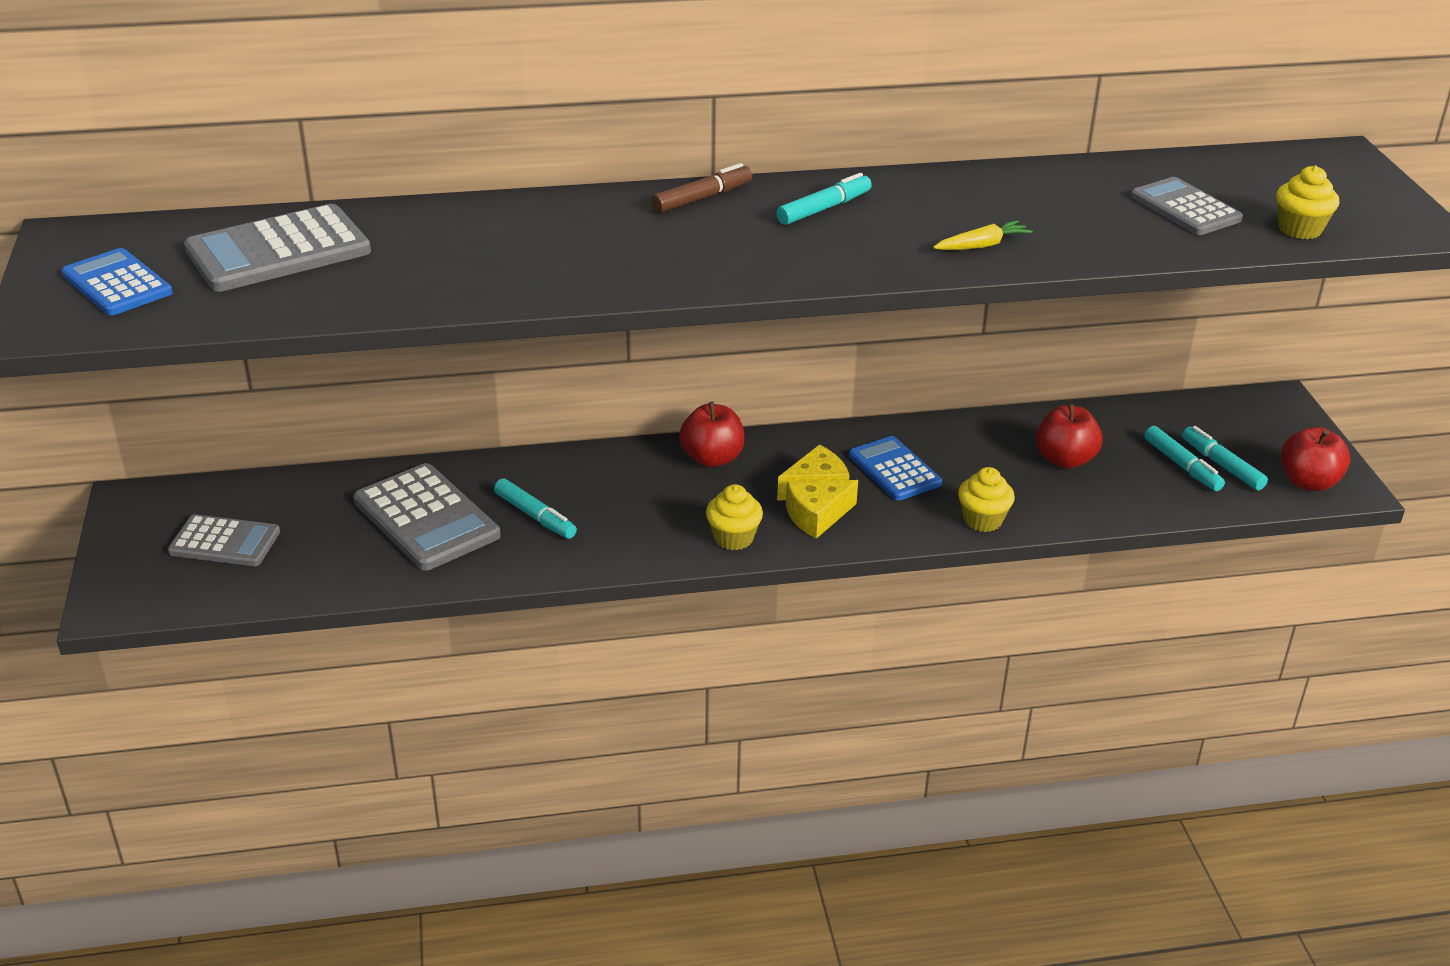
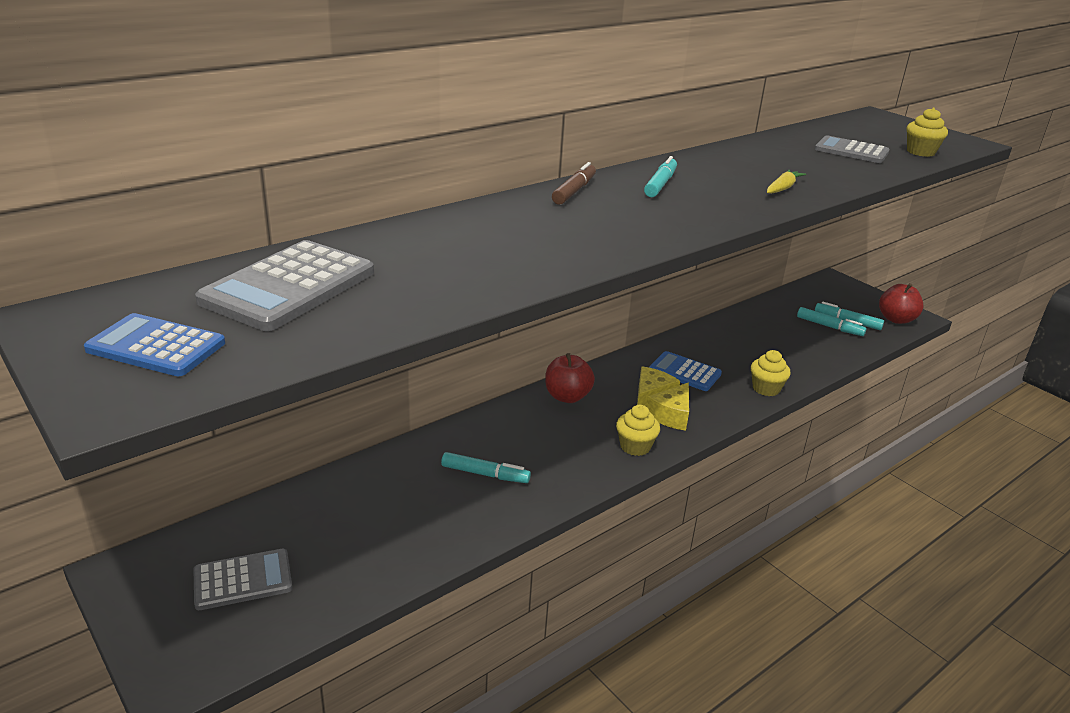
camera: 30 degrees left, 5 degrees down
grey calculator [353,463,501,571] -> none
red apple [1036,403,1102,469] -> none

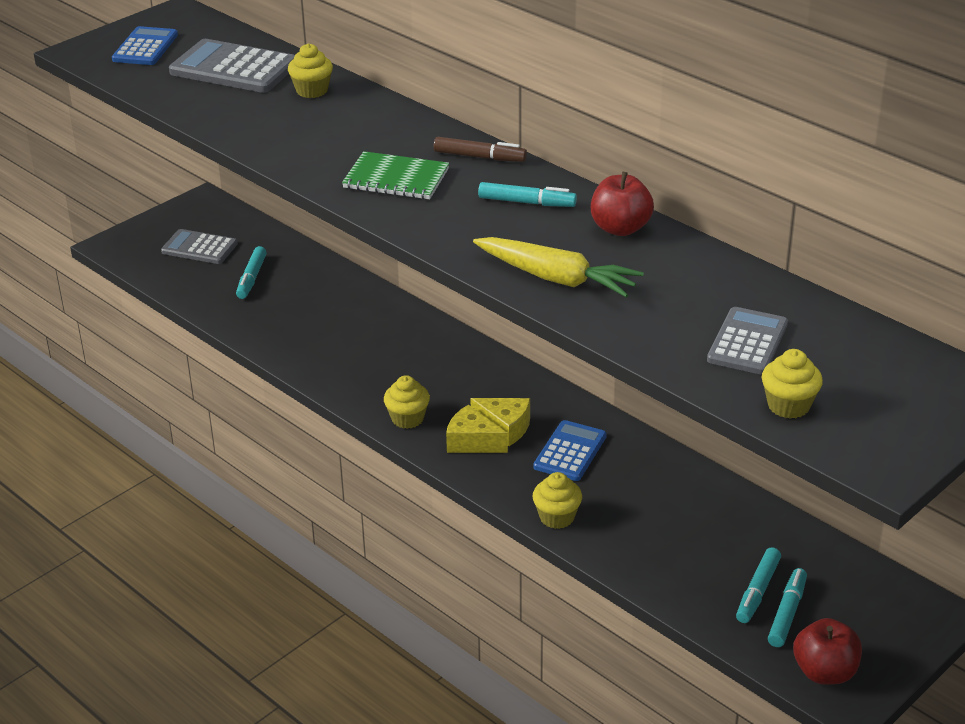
camera: 85 degrees right, 5 degrees up
grey calculator [193,549,292,610] -> grey calculator turned 135 degrees clockwise [161,229,238,264]
turquoise marker [441,452,531,483] -> turquoise marker moved to [236,246,267,299]
red apple [545,353,595,403] -> red apple moved to [591,172,654,236]
yellow carrot [767,169,806,194] -> yellow carrot [473,237,644,297], size x1.91
none -> yellow cupcake [288,43,333,98]
none -> green notebook [342,151,449,199]

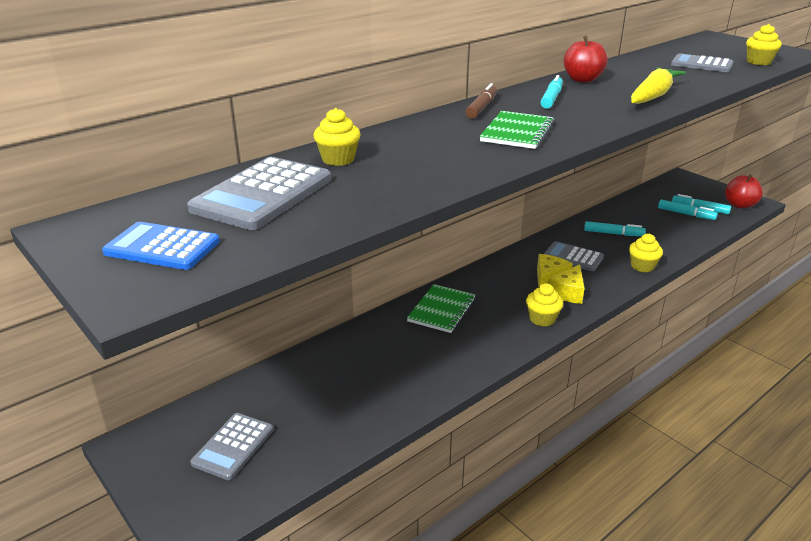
camera: 85 degrees left, 5 degrees down
turquoise marker [236,246,267,299] -> turquoise marker moved to [584,221,646,236]
blue calculator [533,420,607,481] -> grey calculator [544,241,604,271]
none -> green notebook [407,284,476,333]

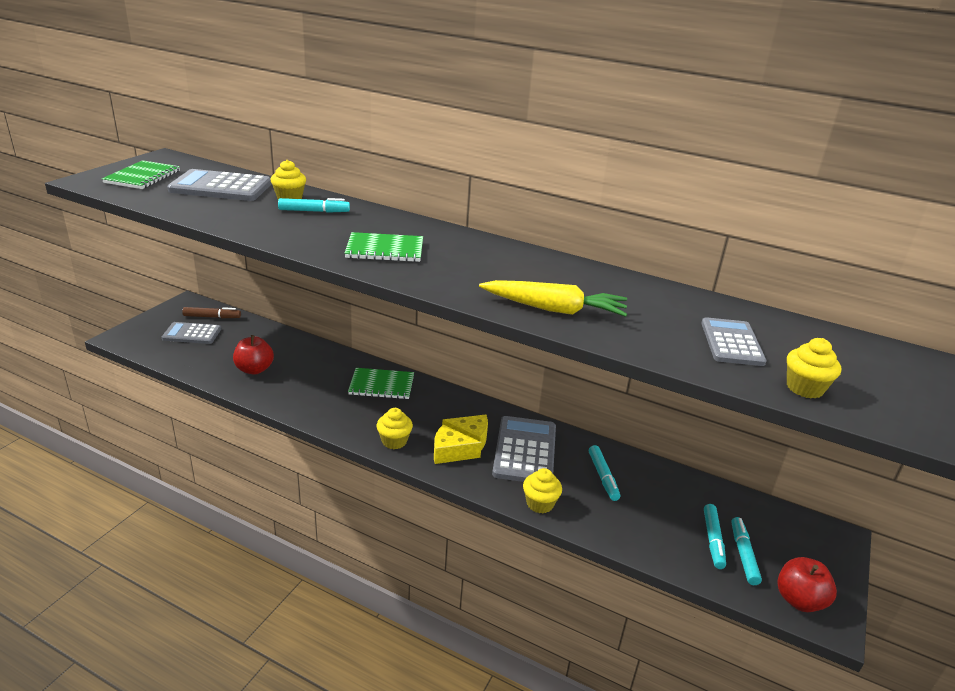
camera: 65 degrees right, 0 degrees up
blue calculator [102,222,220,270] -> green notebook [102,160,180,189]
brown marker [466,83,497,119] -> brown marker moved to [182,307,241,318]
turquoise marker [541,75,563,109] -> turquoise marker moved to [278,198,350,213]
grey calculator [544,241,604,271] -> grey calculator [492,416,556,482], size x1.54
red apple [564,36,608,83] -> red apple moved to [233,335,274,375]

